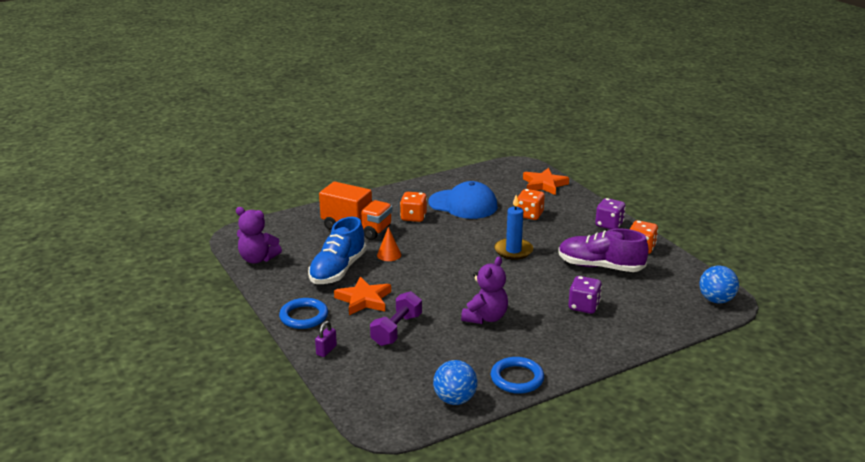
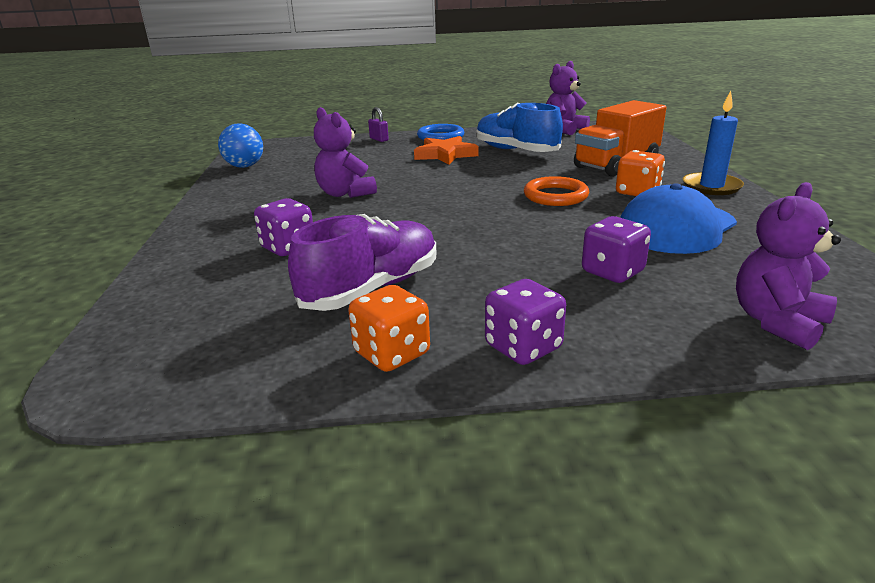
camera: 115 degrees right, 0 degrees up
purple dumbbell [370,291,422,346] -> none
orange cone [377,227,401,261] -> none
blue ring [491,357,544,394] -> none
blue candle [494,195,533,260] -> blue candle moved to [683,91,744,195]
orange dice [517,189,545,220] -> purple dice [582,216,651,283]
orange star [523,168,569,195] -> purple teddy bear [736,182,841,350]
blue ball [699,265,739,304] -> none
none -> orange ring [524,176,589,206]

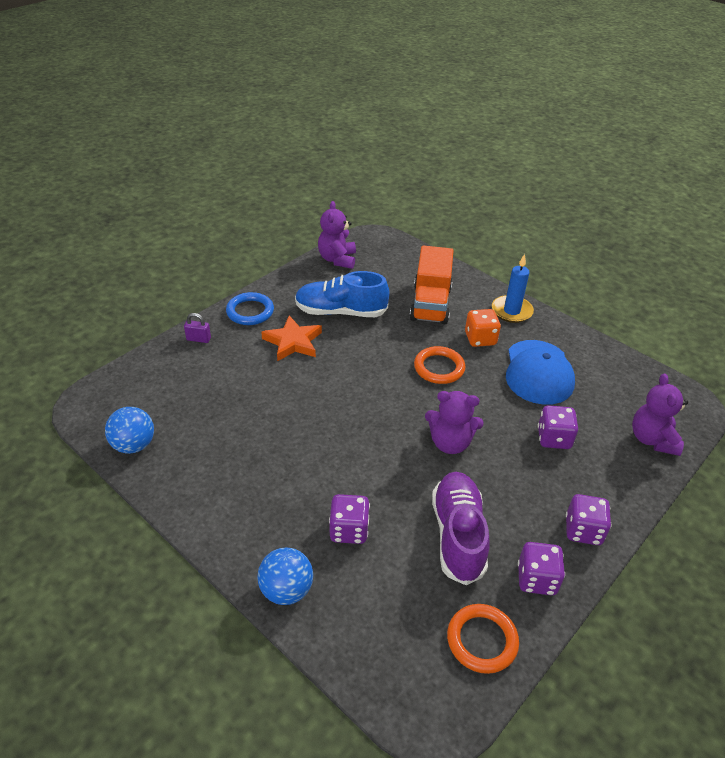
camera: 45 degrees left, 15 degrees up
purple teddy bear [314,107,377,198] -> purple teddy bear moved to [425,391,484,454]
orange dice [348,285,430,372] -> purple dice [518,542,565,595]
none -> blue ball [257,548,313,605]
none -> orange ring [447,604,519,674]

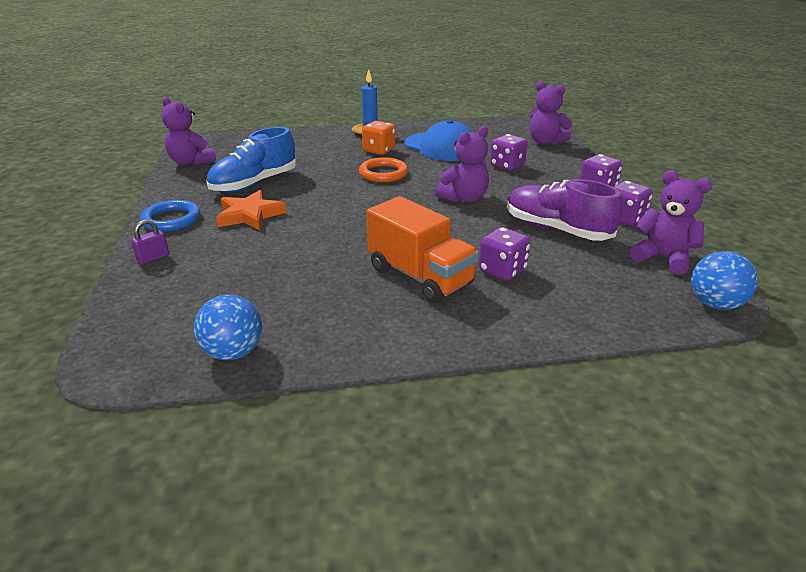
camera: 50 degrees left, 10 degrees down
blue ball [257,548,313,605] -> blue ball moved to [691,251,758,310]
orange truck [410,245,453,324] -> orange truck moved to [367,196,479,303]
orange ring [447,604,519,674] -> purple teddy bear [630,170,712,275]

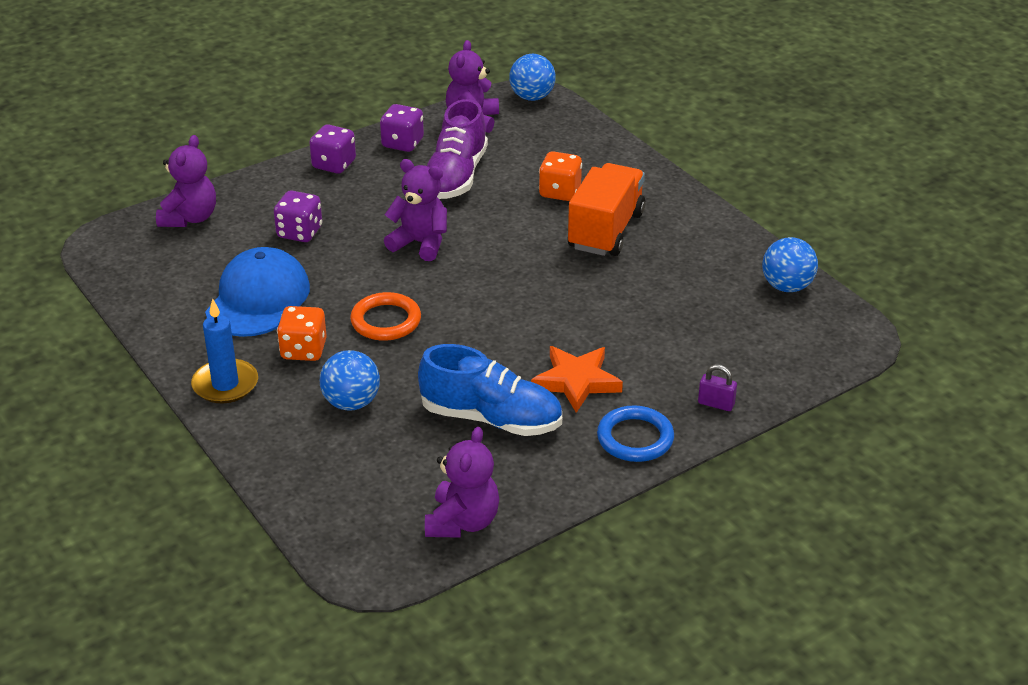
camera: 115 degrees left, 5 degrees up
purple dice [479,227,531,281] -> orange dice [539,151,582,201]
none -> blue ball [320,350,380,411]

